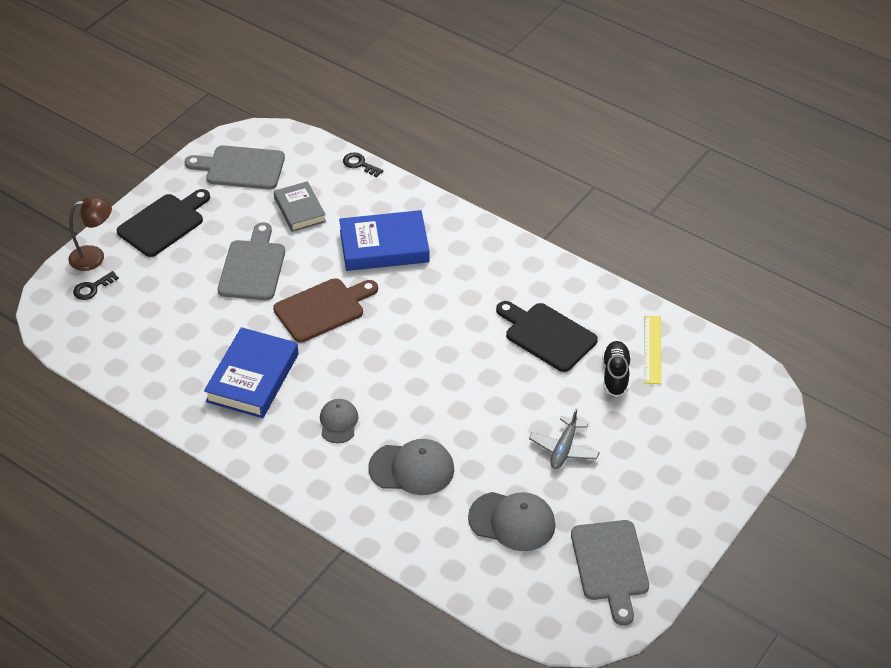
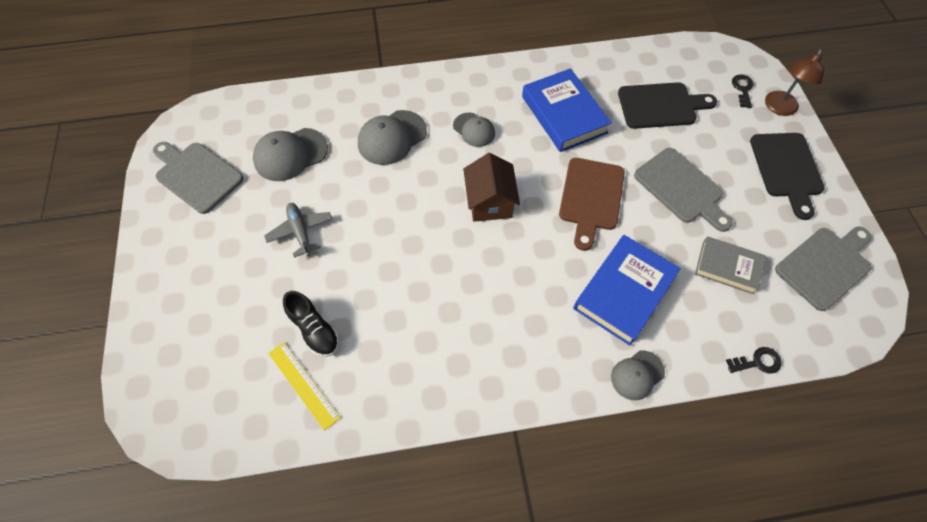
camera: 135 degrees right, 15 degrees up
black cutting board [496,301,598,372] -> black cutting board moved to [618,82,717,129]
none -> brown house [463,153,520,222]
none -> grey cap [611,350,665,400]

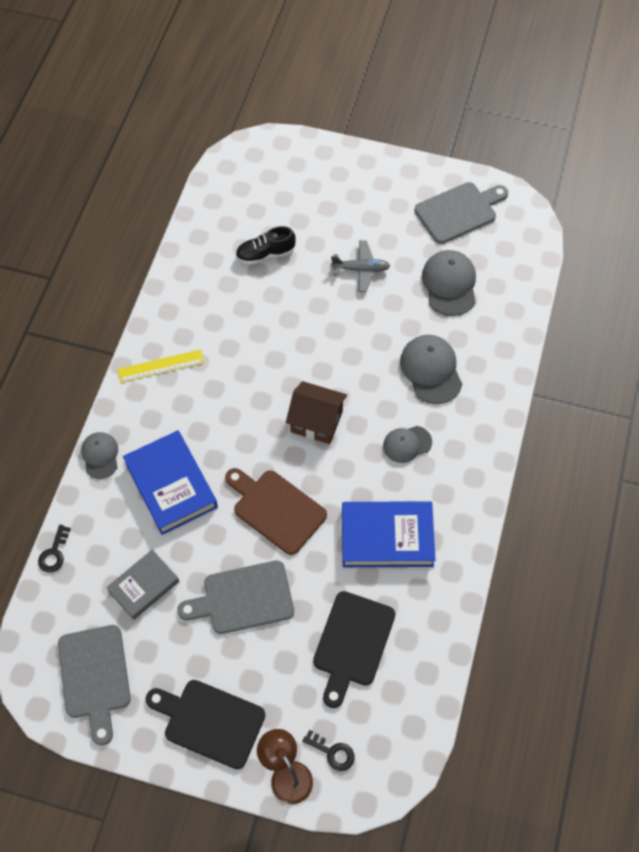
camera: 115 degrees right, 0 degrees up
yellow ruler [268,342,340,431] -> yellow ruler moved to [117,349,204,383]

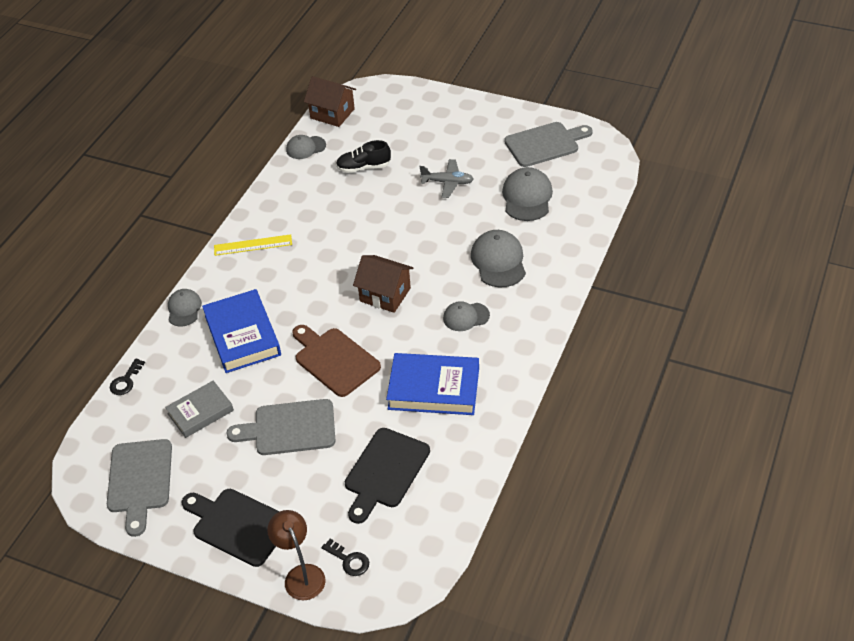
camera: 10 degrees right, 15 degrees down
none -> grey cap [286,135,326,159]
none -> brown house [304,76,356,127]

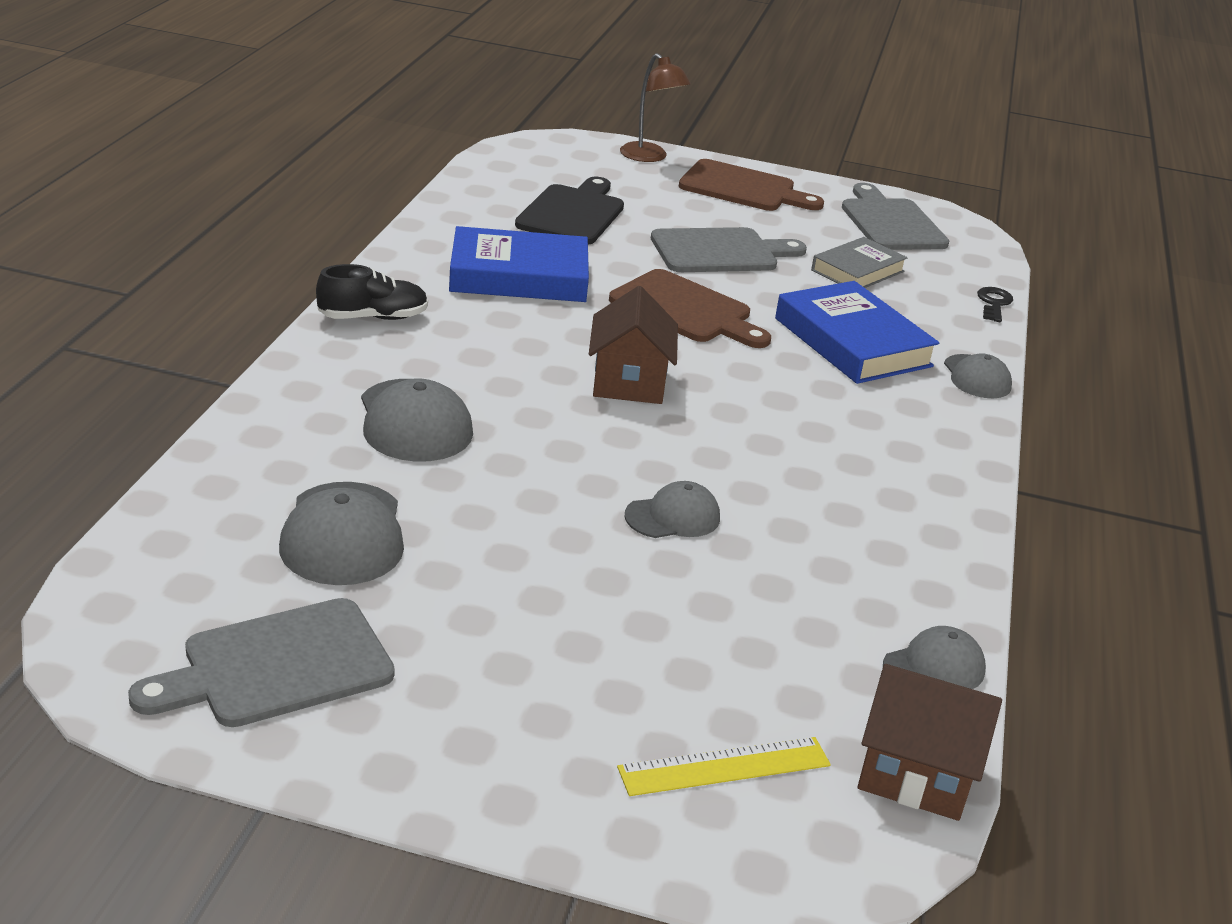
camera: 165 degrees right, 15 degrees down
black cutting board [182,489,280,567] -> brown cutting board [679,159,824,211]
yellow ruler [214,234,292,256] -> yellow ruler moved to [617,737,831,796]
black key [322,539,369,576] -> none
black shoe [336,140,391,173] -> black shoe moved to [316,264,428,320]
brown house [353,255,413,313] -> brown house turned 75 degrees clockwise [589,286,678,404]
grey plane [419,159,474,198] -> none
grey cap [443,301,490,331] -> grey cap moved to [625,481,720,538]

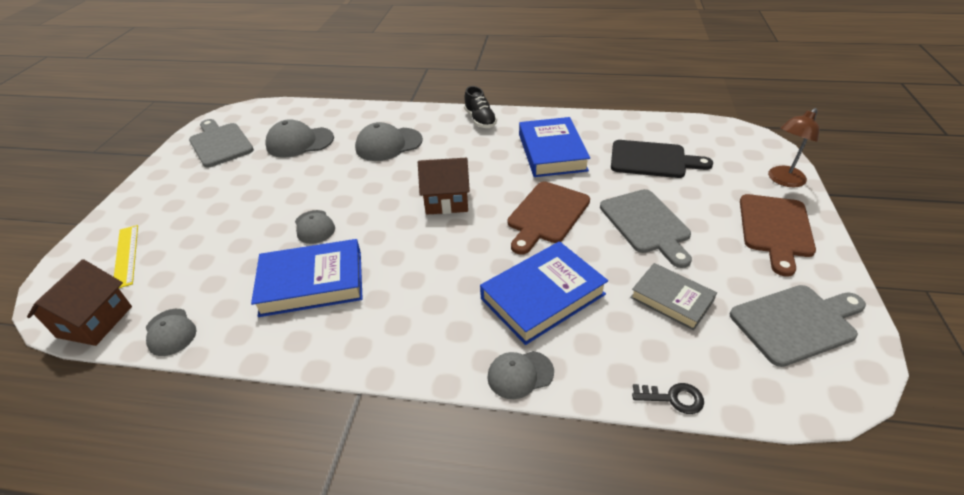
camera: 90 degrees right, 10 degrees up
none -> blue book [251,239,363,317]

